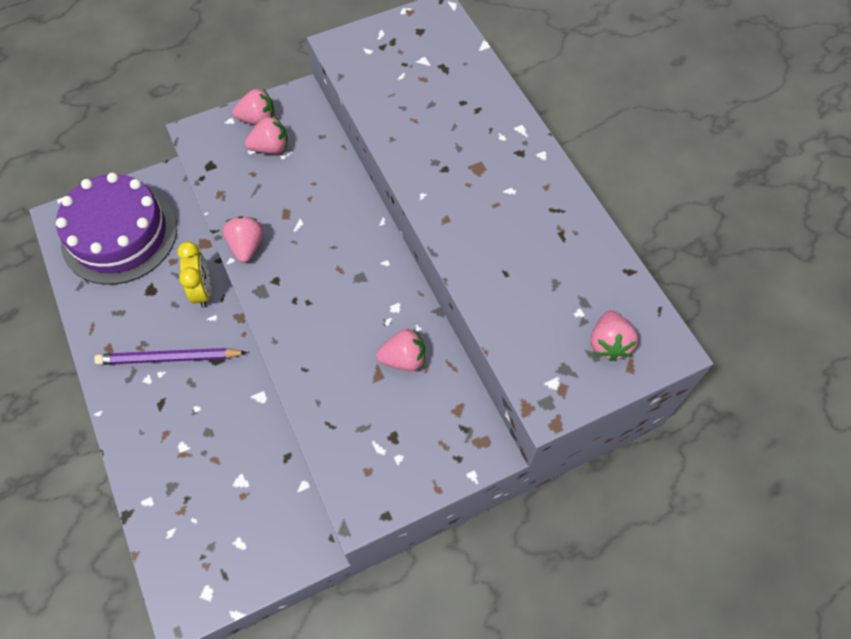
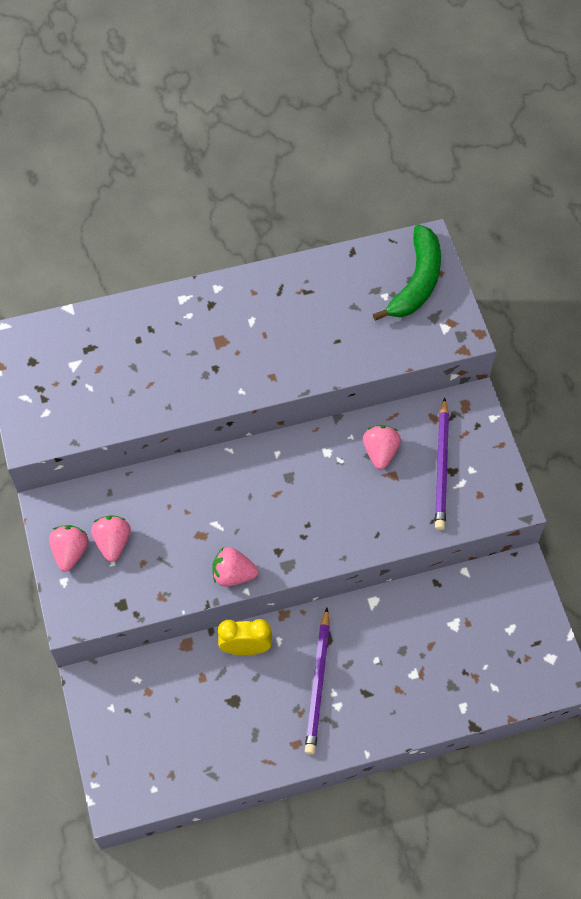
camera: 80 degrees left, 0 degrees up
purple cake [56,172,177,285] -> none
pink strawberry [591,310,638,361] -> green banana [373,225,441,321]
none -> purple pencil [435,397,449,530]

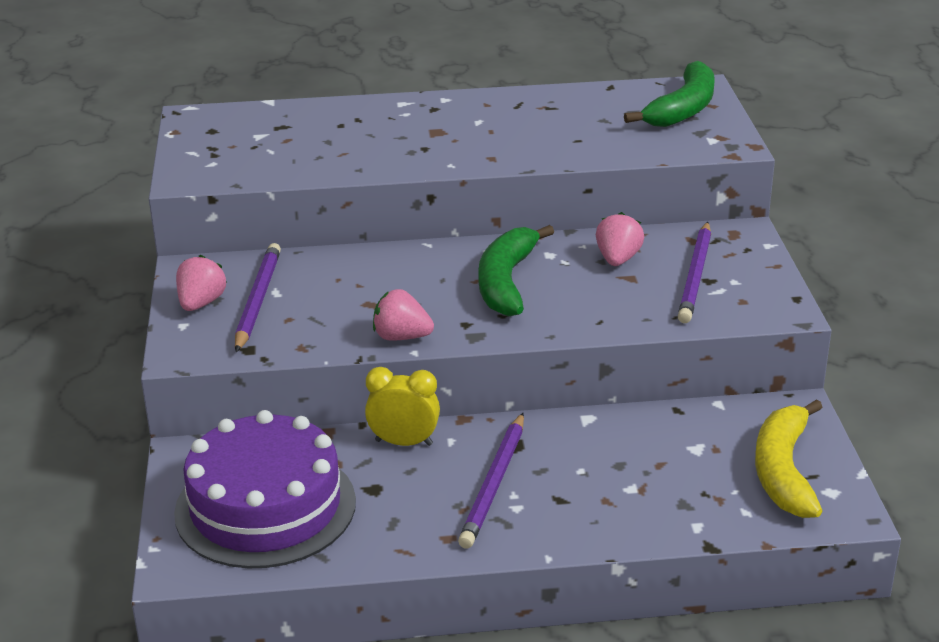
camera: 10 degrees right, 30 degrees down
pink strawberry [91,515,131,562] -> purple pencil [235,243,281,352]
none -> purple cake [174,410,356,568]
none -> green banana [478,225,554,316]
none -> yellow banana [755,399,823,518]

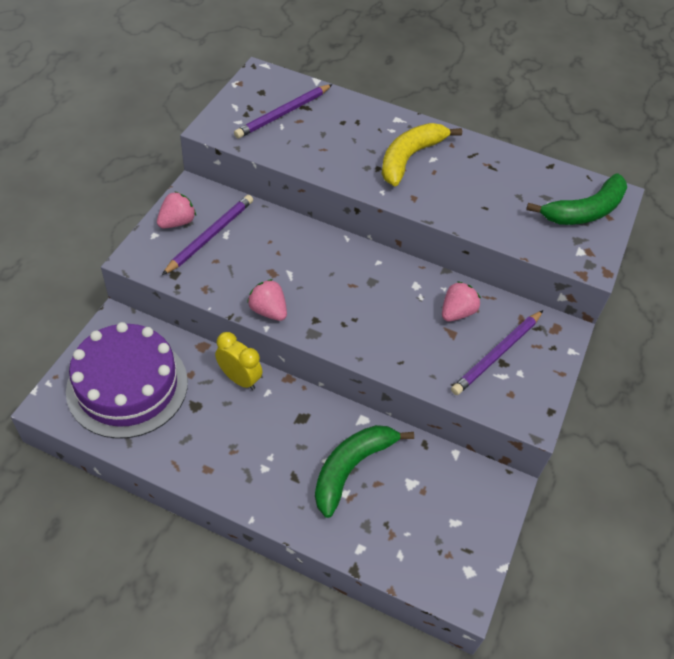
camera: 25 degrees right, 20 degrees up
purple pencil [458,413,524,549] -> purple pencil moved to [234,84,333,139]
green banana [478,225,554,316] -> green banana moved to [315,425,414,518]
yellow banana [755,399,823,518] -> yellow banana moved to [382,123,462,186]

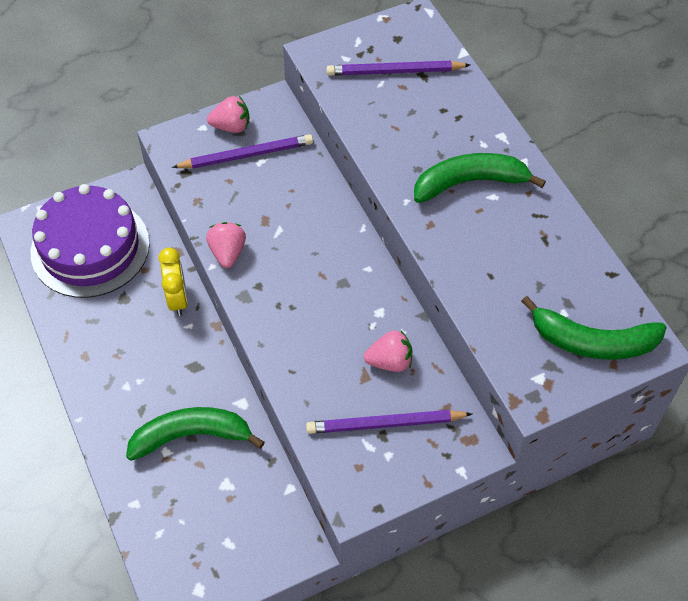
camera: 45 degrees right, 5 degrees up
yellow banana [382,123,462,186] -> green banana [414,153,546,203]

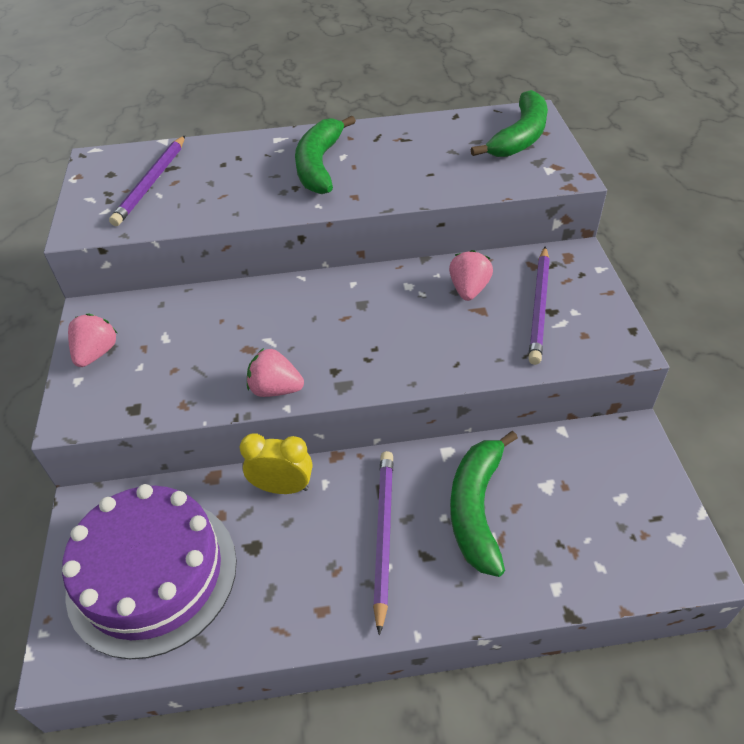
camera: 70 degrees left, 10 degrees down
purple pencil [172,134,313,169] -> purple pencil moved to [373,451,393,636]

